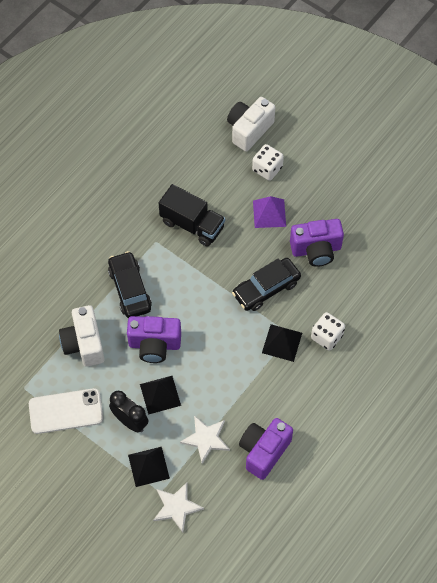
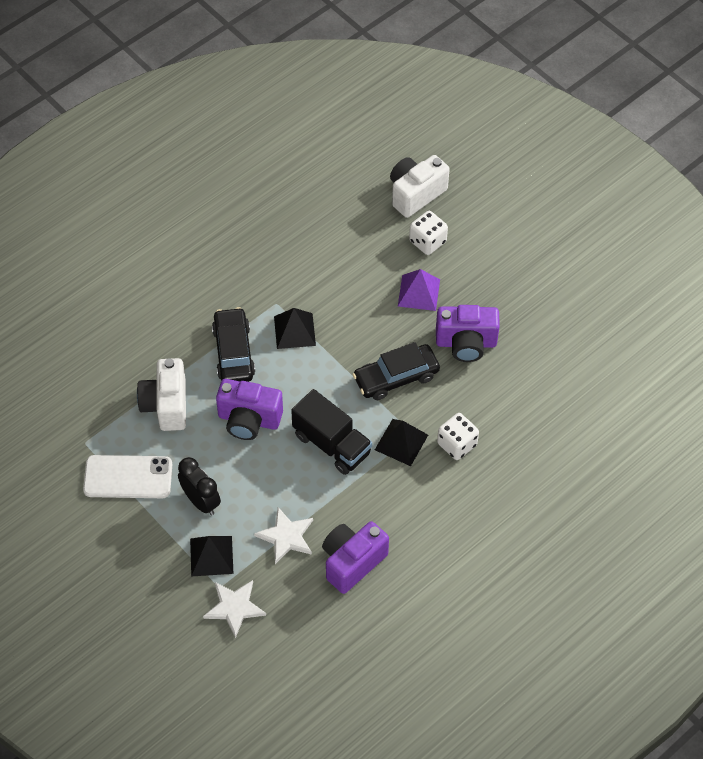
camera: 10 degrees right, 5 degrees down
black pyramid [140,376,181,415] -> black pyramid moved to [274,308,316,349]
black truck [159,184,225,247] -> black truck moved to [291,389,372,475]

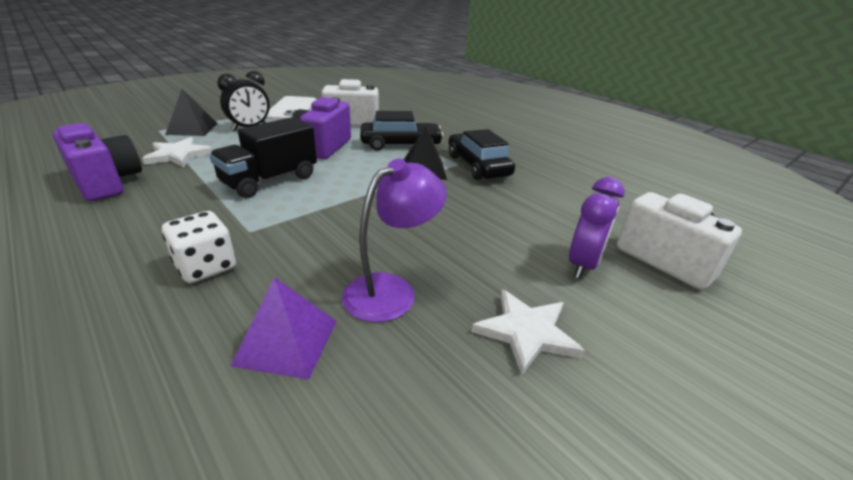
camera: 90 degrees right, 25 degrees down
white star [203,580,266,638] -> white star moved to [472,289,585,376]
black car [353,342,440,400] -> black car moved to [448,129,515,180]
black pyramid [375,419,428,466] -> none
purple pyramid [398,269,440,311] -> purple pyramid moved to [230,277,337,380]
white dice [409,211,448,255] -> purple clock [569,177,625,278]
purple camera [436,305,500,362] -> purple lamp [342,159,447,322]

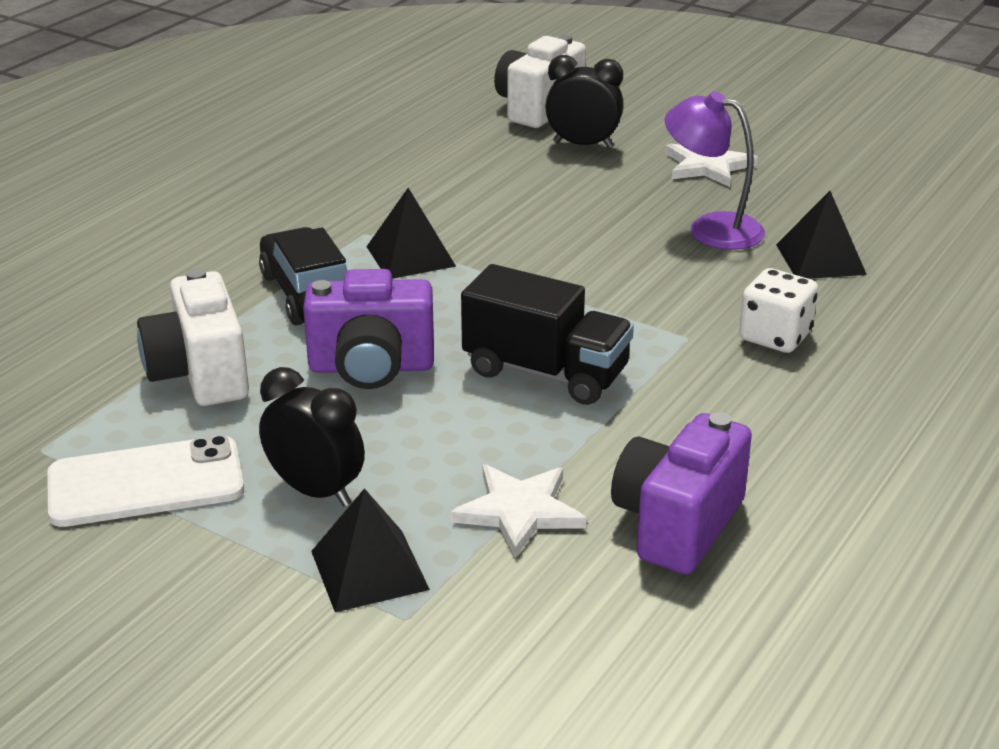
camera: 105 degrees left, 0 degrees up
purple pyramid [230,277,337,380] -> black pyramid [776,191,867,279]
black car [448,129,515,180] -> none
purple clock [569,177,625,278] -> black clock [545,55,624,148]

